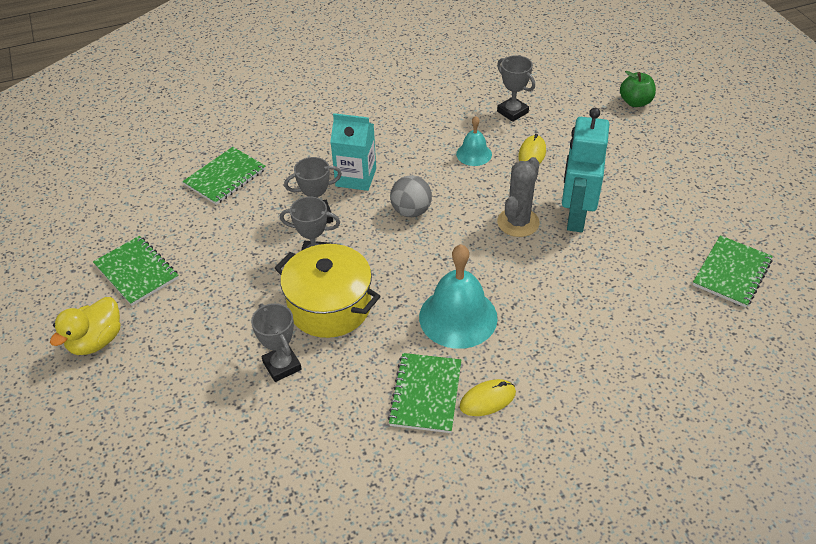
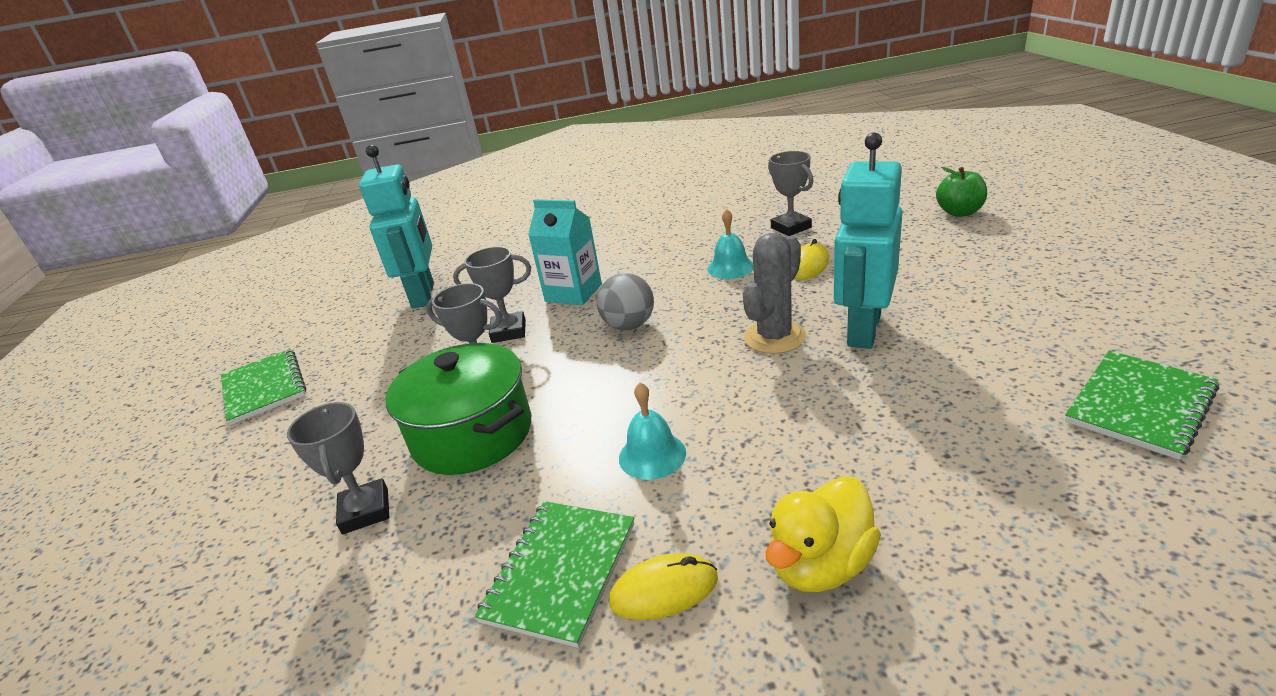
camera: 15 degrees right, 15 degrees down
yellow duck [50,297,120,355] -> yellow duck moved to [766,476,881,592]
green notebook [183,147,266,205] -> turquoise robot [359,145,434,309]
yellow pot [275,244,381,338] -> green pot [386,343,531,475]
turquoise bell [419,244,498,349] -> turquoise bell [619,382,686,480], size x0.54

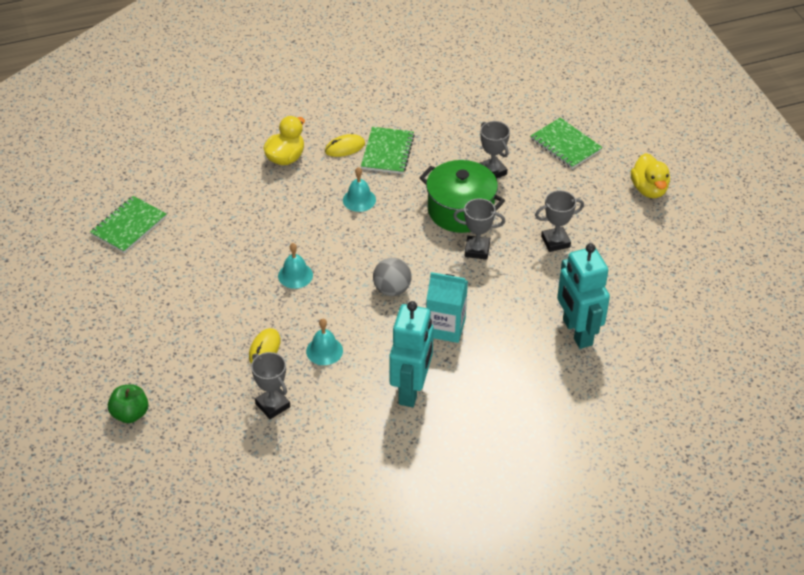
camera: 165 degrees right, 15 degrees up
green notebook [221,349,306,425] -> green notebook moved to [530,118,603,169]
grey trophy [453,246,531,343] -> grey trophy moved to [535,190,584,252]
grey cactus [743,233,806,354] -> turquoise bell [278,243,313,289]
turquoise robot [834,132,902,349] -> turquoise robot moved to [389,301,434,407]
none -> yellow duck [631,153,670,198]

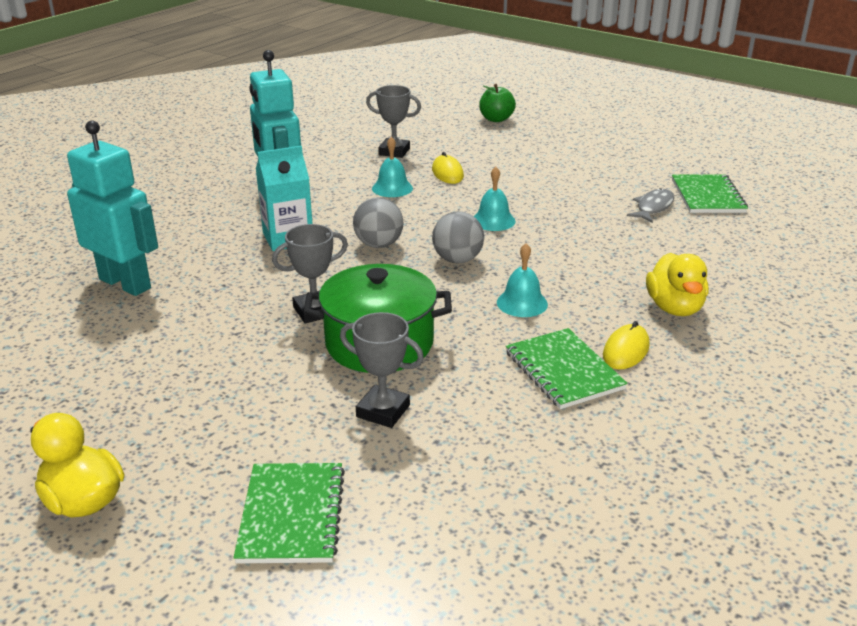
camera: 145 degrees right, 15 degrees down
green notebook [530,118,603,169] -> green notebook turned 75 degrees clockwise [233,463,345,564]
grey trophy [535,190,584,252] -> none
none -> grey ball [432,211,484,264]
none -> grey fish [627,188,674,223]

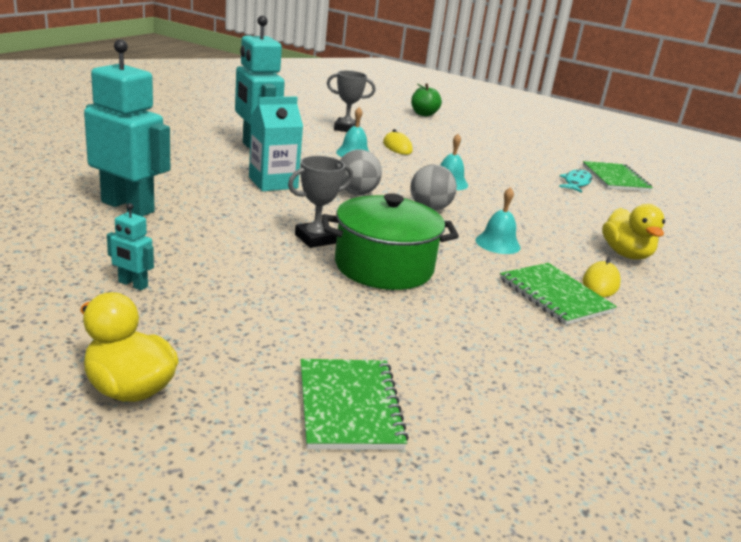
camera: 10 degrees left, 5 degrees down
grey trophy [340,312,424,428] -> none
grey fish [627,188,674,223] -> turquoise fish [559,168,592,193]
none -> turquoise robot [107,203,154,290]

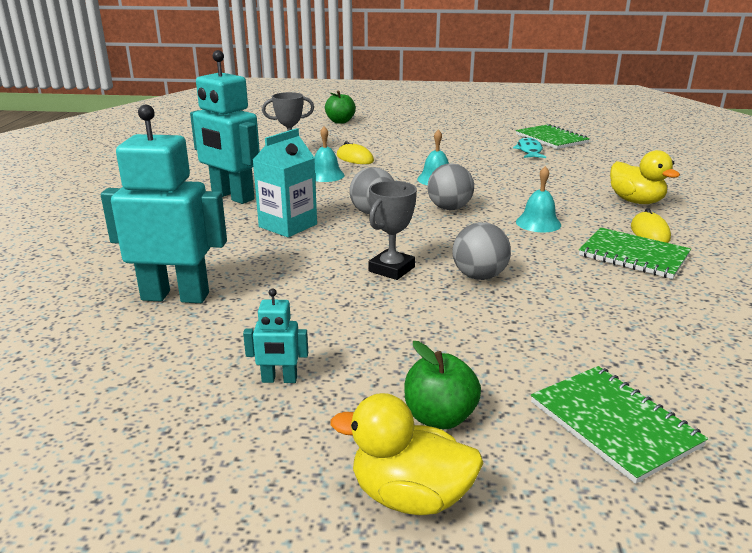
camera: 20 degrees left, 0 degrees up
green pot [321,193,459,290] -> grey ball [452,222,511,280]
none -> green apple [404,341,481,429]

